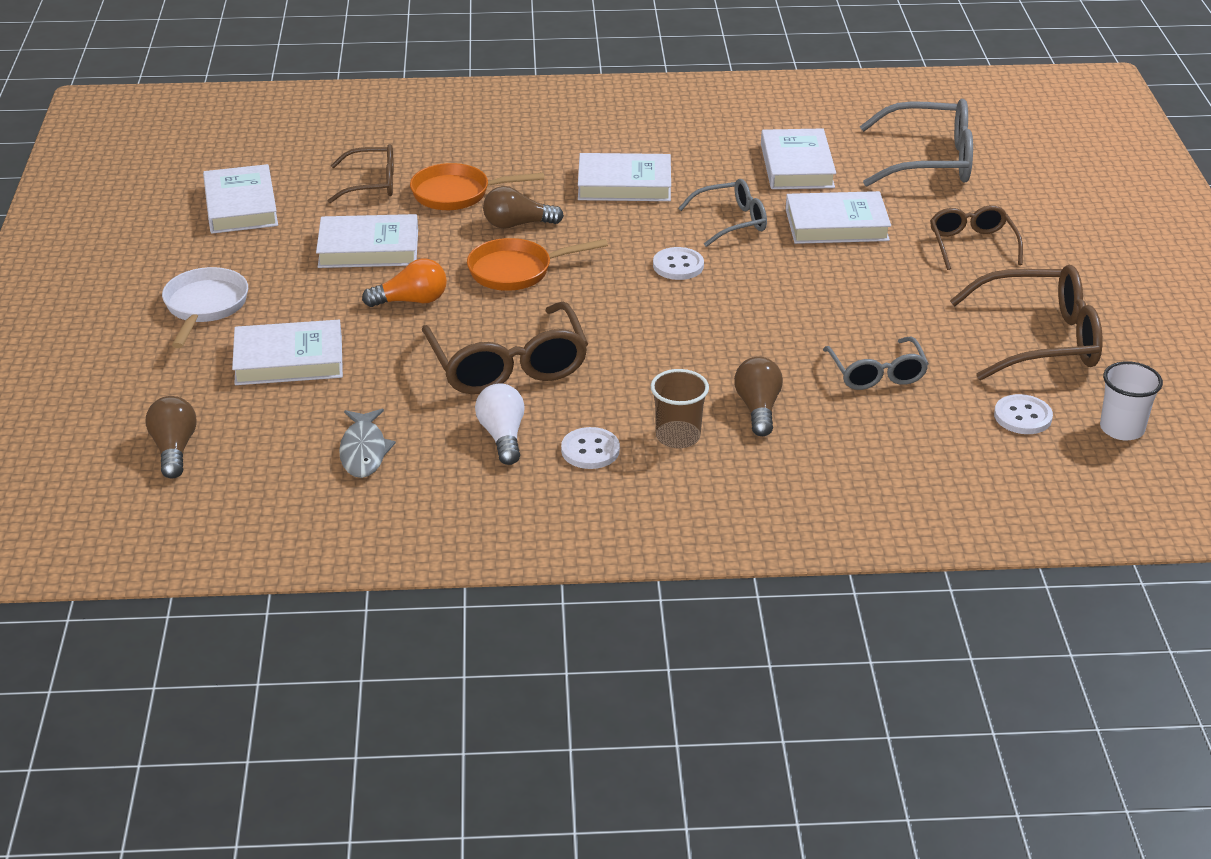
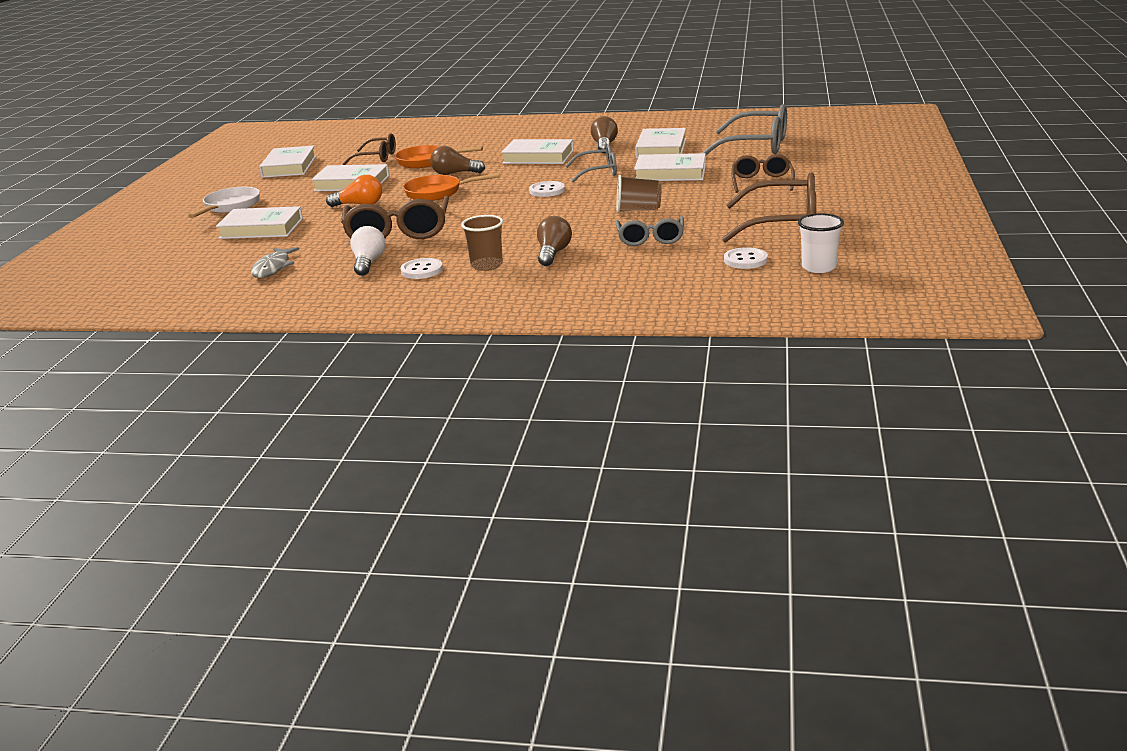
camera: 15 degrees right, 10 degrees down
brown light bulb [146,396,197,478] -> brown light bulb moved to [591,116,618,153]
none -> brown cup [617,175,661,213]

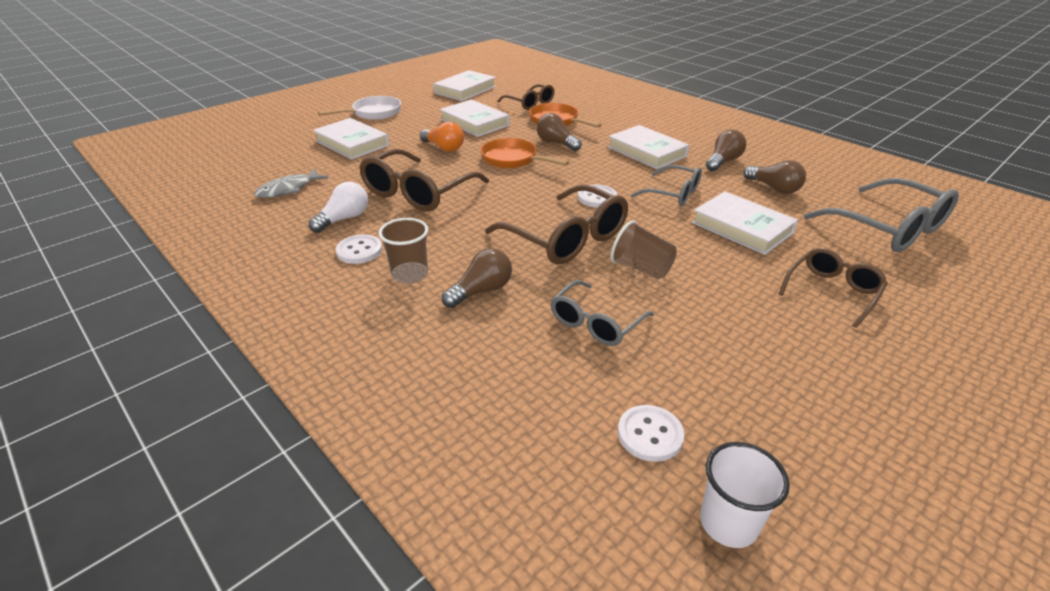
camera: 35 degrees right, 10 degrees up
white book [635,128,686,159] -> brown light bulb [743,160,806,194]
brown glasses [722,173,816,242] -> brown glasses moved to [485,185,628,264]

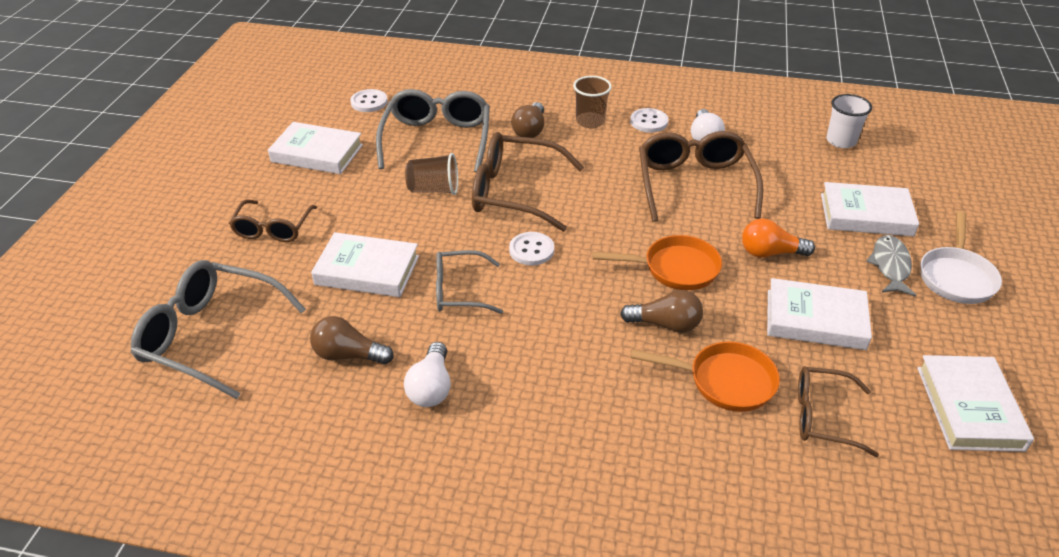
camera: 145 degrees right, 5 degrees up
grey fish [254,169,328,198] -> grey fish moved to [866,235,916,297]
grey glasses [551,280,654,346] -> grey glasses [376,89,490,172], size x1.65
white book [608,125,689,169] -> white book moved to [268,122,363,174]
white cup [700,442,790,548] -> white cup moved to [826,94,872,148]
brown light bulb [706,129,747,171] -> white light bulb [404,342,451,407]

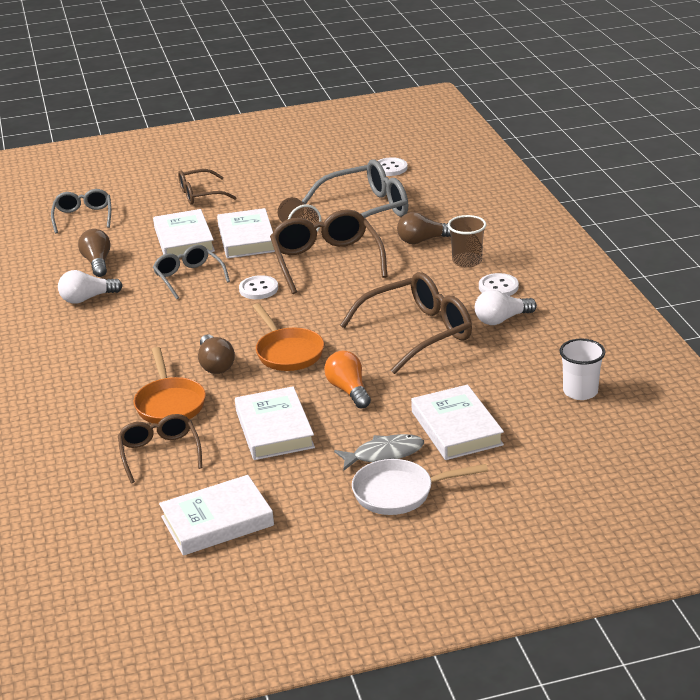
camera: 65 degrees right, 10 degrees down
grey glasses [131,260,306,399] -> grey glasses [51,189,111,233], size x0.61
white book [268,122,363,174] -> white book moved to [217,208,275,258]

